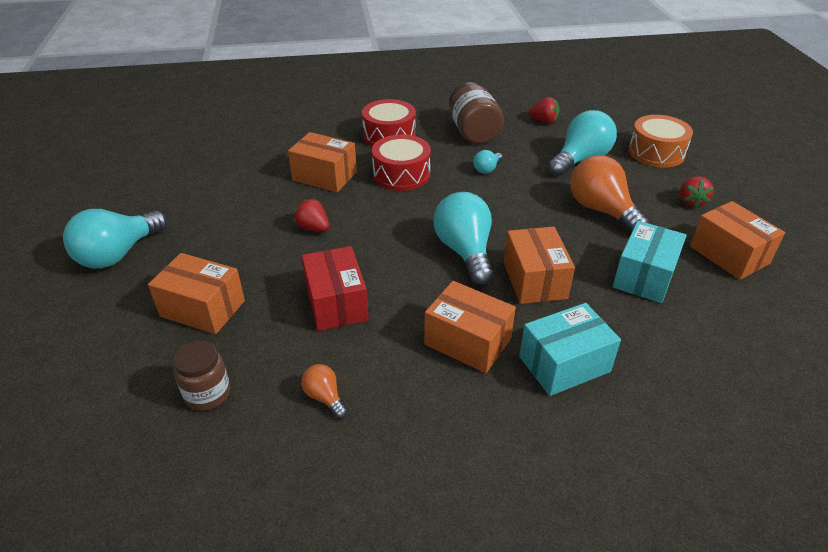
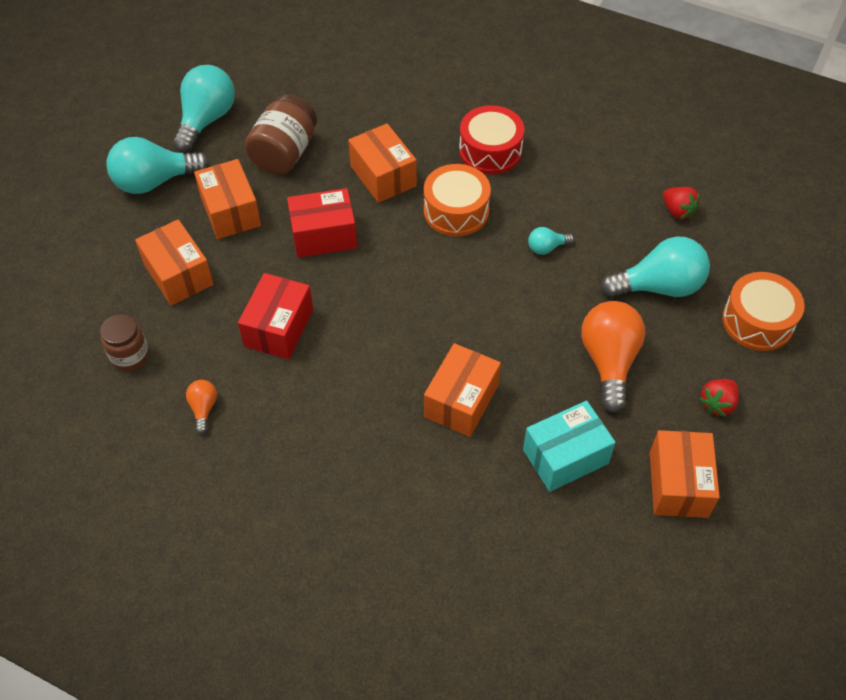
camera: 35 degrees right, 15 degrees up
red strawberry [294,199,329,232] -> red box [287,188,357,258]
red drum [372,135,431,191] -> orange drum [424,164,491,236]
orange box [424,281,516,373] -> orange box moved to [194,159,261,239]
turquoise light bulb [434,192,493,285] -> turquoise light bulb moved to [173,65,235,153]
brown jar [449,82,504,144] -> brown jar moved to [244,94,317,175]
turquoise box [519,303,621,396] -> none

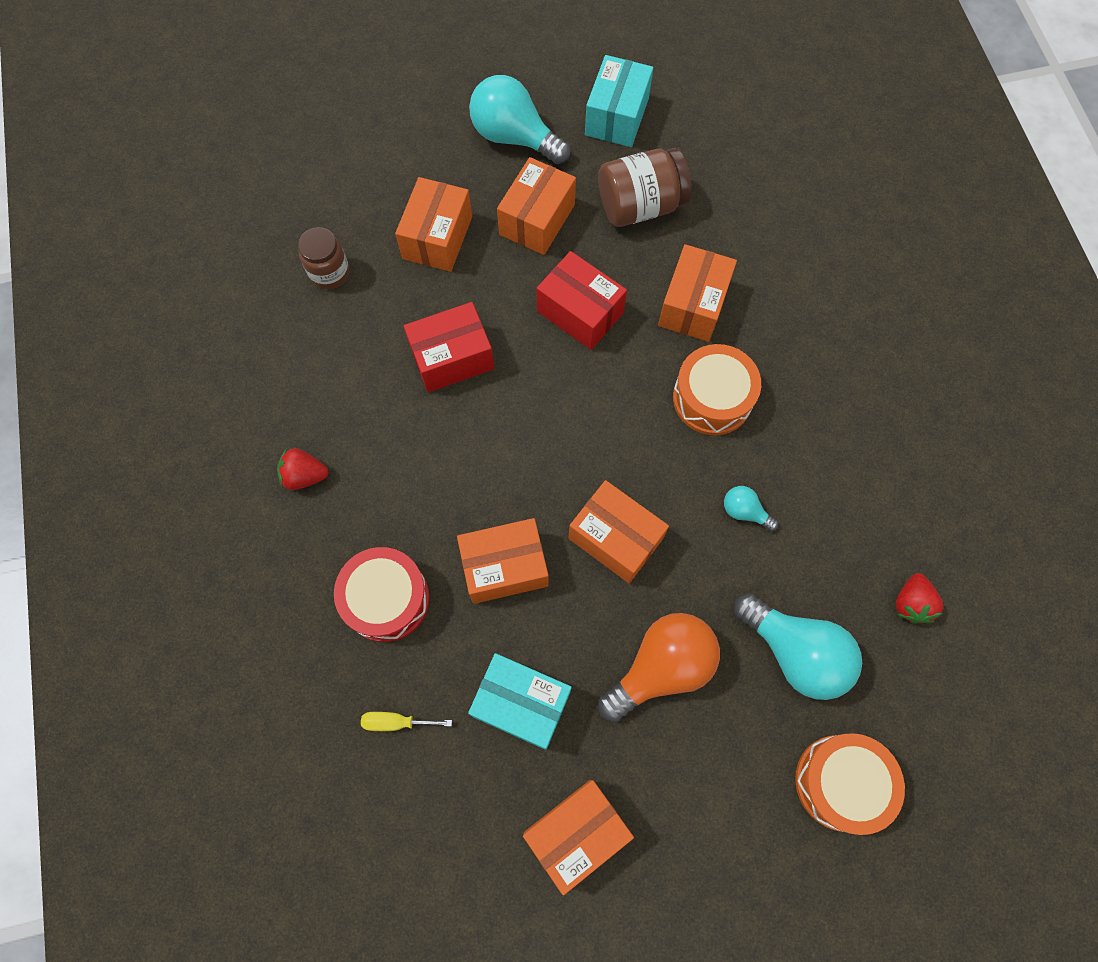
camera: 50 degrees right, 15 degrees up
turquoise light bulb [173,65,235,153] -> turquoise box [585,55,653,147]
orange light bulb [186,380,217,434] -> none
red drum [459,105,524,174] -> red drum moved to [334,547,429,642]
red strawberry [699,379,739,417] -> red strawberry moved to [277,448,329,490]
none -> yellow screwdriver [361,712,452,731]
none -> orange box [569,480,669,583]

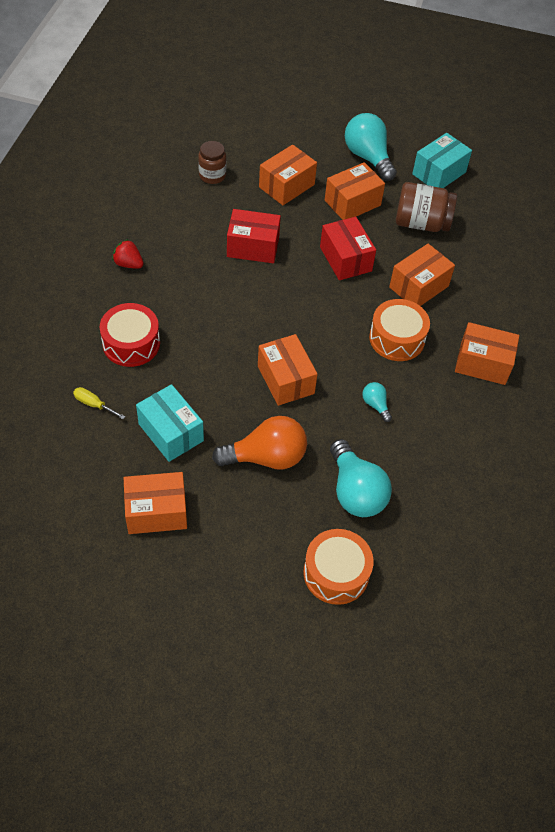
camera: 25 degrees right, 15 degrees down
orange box [457,518,548,604] -> orange box moved to [455,322,519,385]
red strawberry [896,573,943,624] -> none

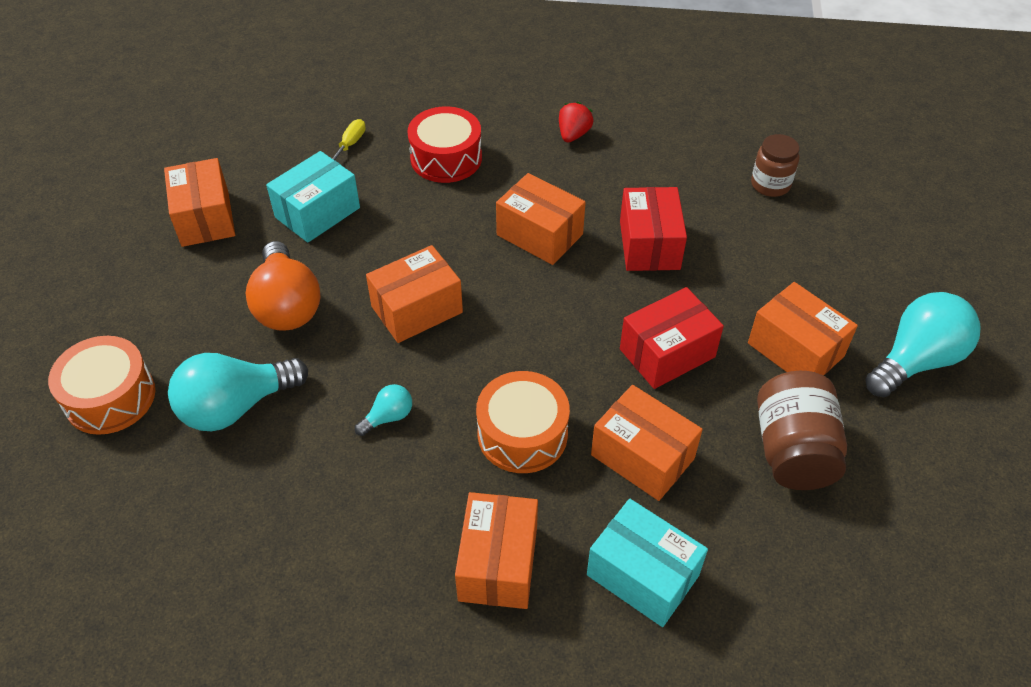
camera: 85 degrees right, 5 degrees down
orange box [259,144,317,205] -> orange box moved to [496,173,586,265]
turquoise box [412,133,472,188] -> turquoise box moved to [587,499,708,627]

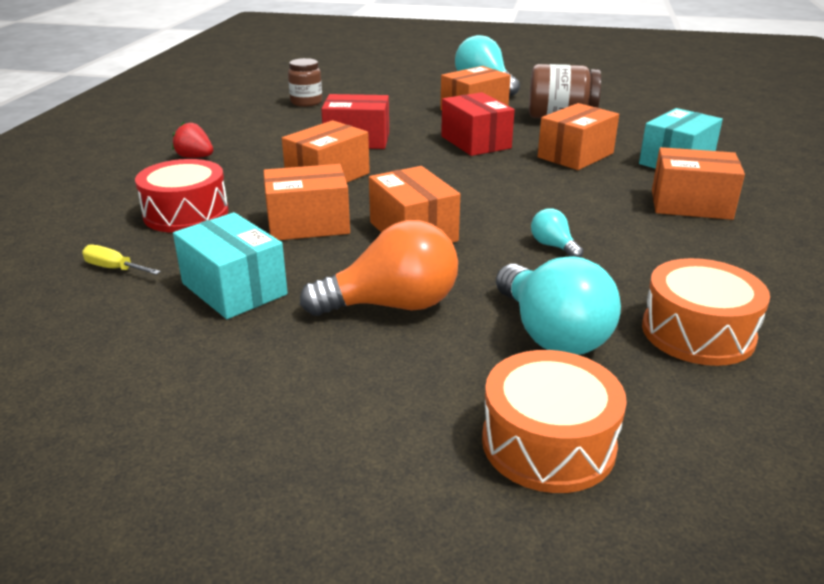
camera: 85 degrees left, 20 degrees down
orange box [164,158,235,247] -> orange box moved to [264,164,350,240]
orange drum [476,371,570,473] -> orange drum moved to [642,258,770,366]

